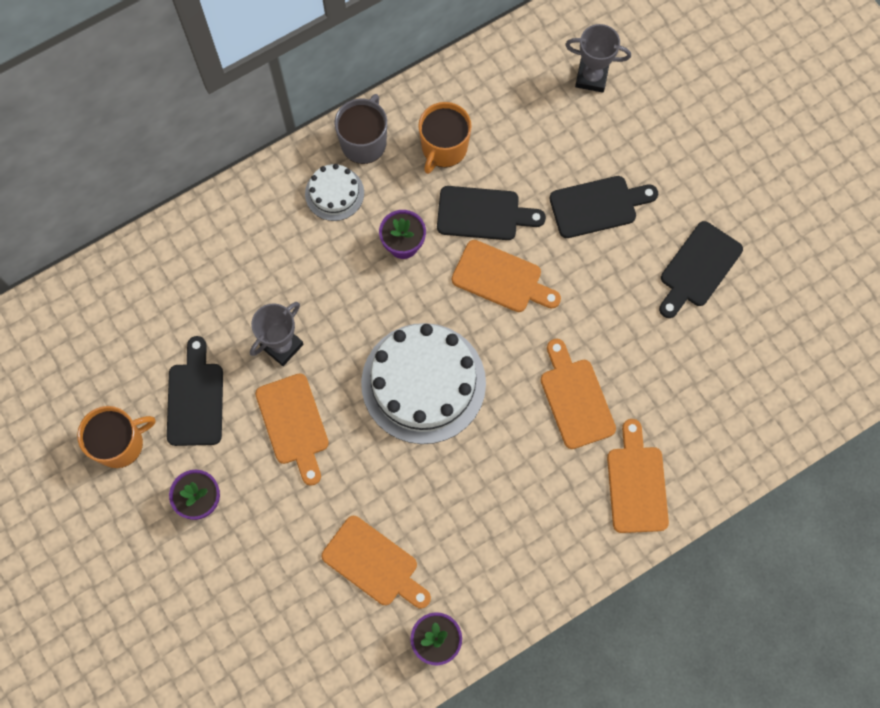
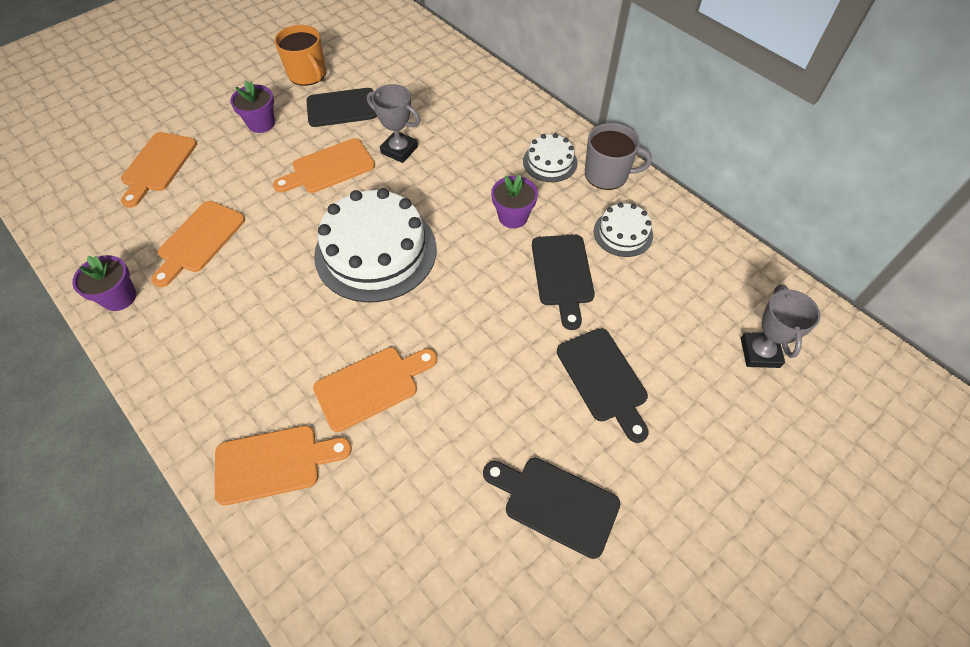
camera: 80 degrees right, 15 degrees down
orange mug [418,102,472,174] -> white cake [594,202,653,257]
orange cutting board [452,240,561,312] -> orange cutting board moved to [121,132,197,208]

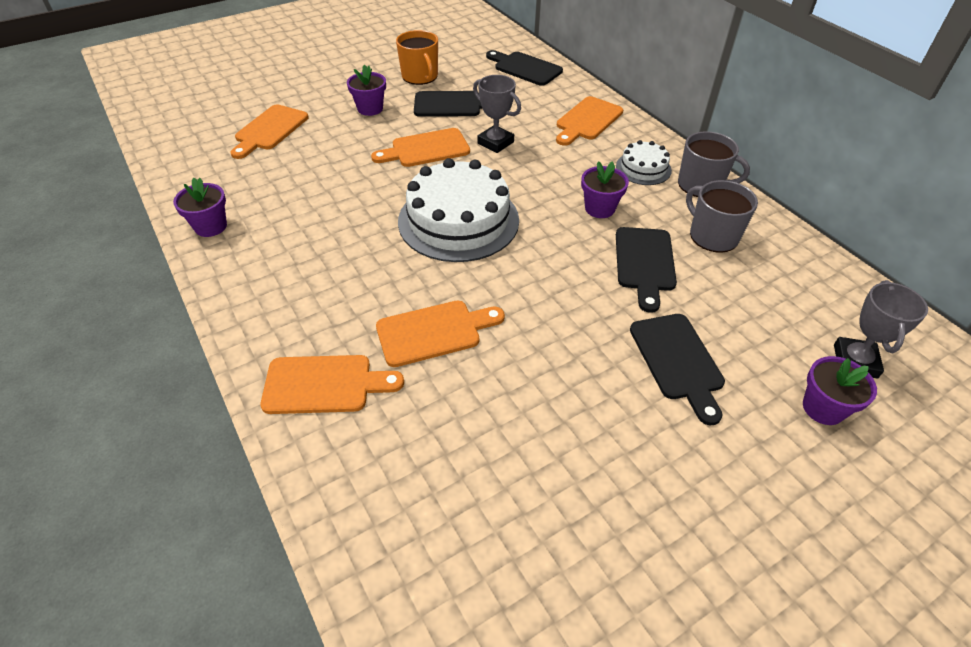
camera: 10 degrees right, 10 degrees down
orange cutting board [151,201,245,287] -> orange cutting board moved to [556,96,623,146]
black cutting board [483,458,620,559] -> black cutting board moved to [486,50,563,86]
white cake [594,202,653,257] -> grey mug [686,180,758,253]
none -> purple flower pot [803,356,877,425]

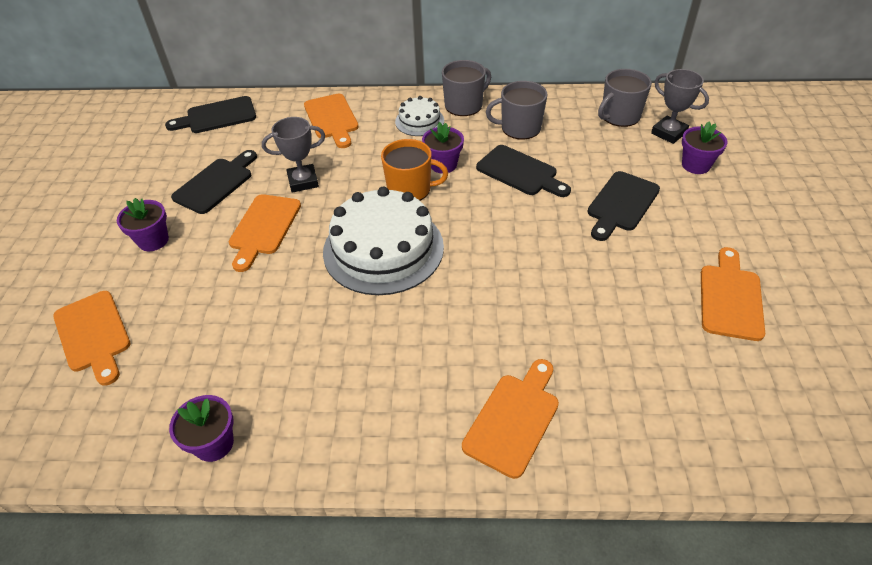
camera: 55 degrees left, 0 degrees up
orange cutting board [376,301,505,367] -> orange cutting board moved to [701,247,765,341]
orange mug [396,30,438,85] -> orange mug moved to [381,139,448,201]
black cutting board [630,314,725,425] -> black cutting board turned 105 degrees clockwise [587,171,660,241]
none -> grey mug [598,69,652,127]

